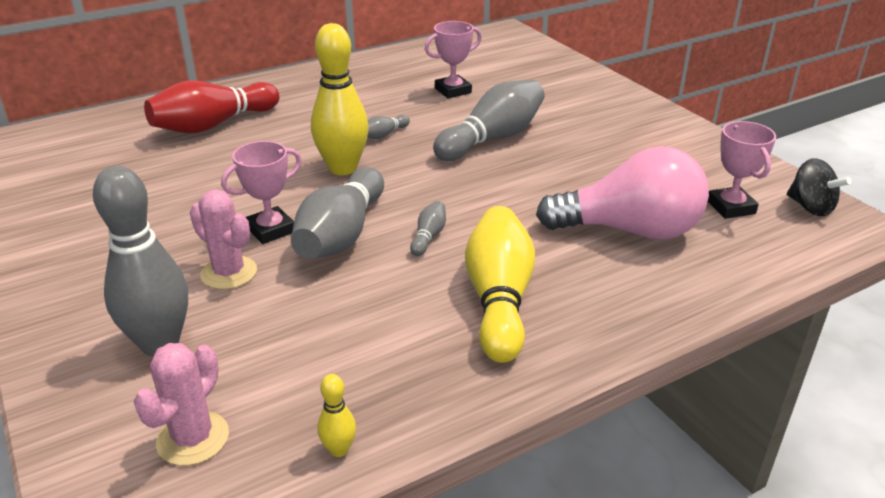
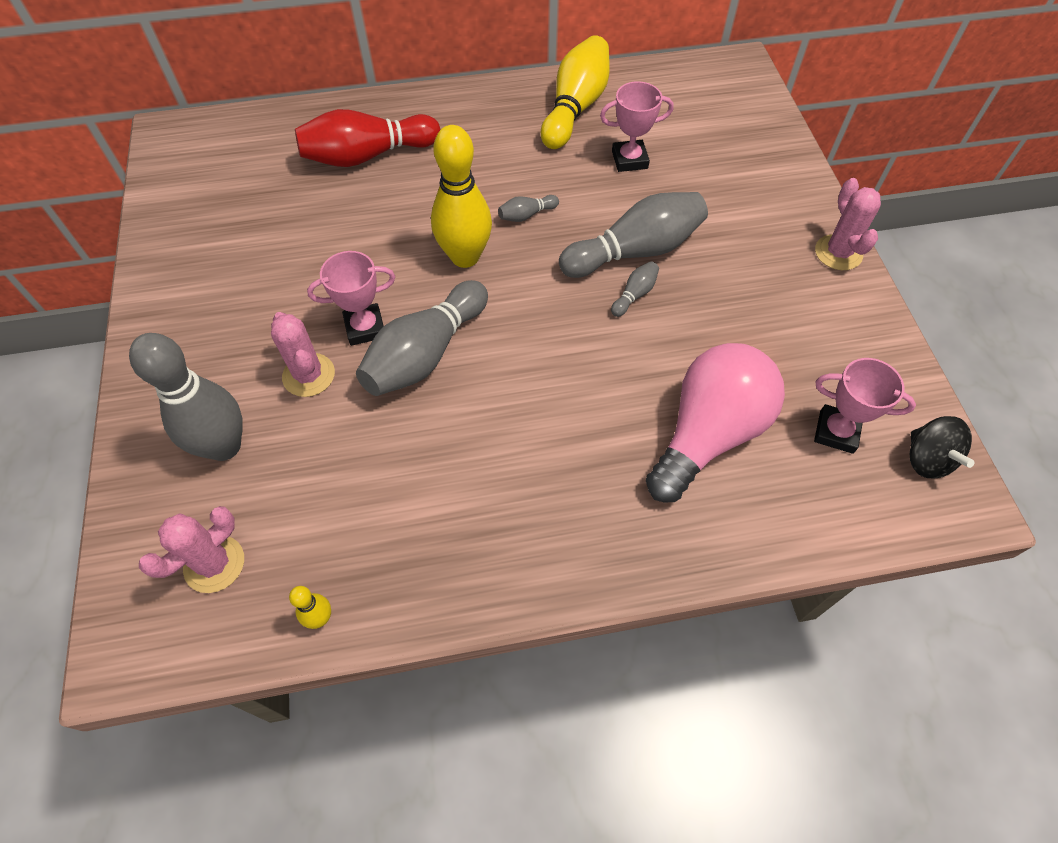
camera: 20 degrees right, 25 degrees up
grey bowling pin [410,201,446,256] -> grey bowling pin moved to [611,261,659,317]
yellow bowling pin [465,206,535,363] -> yellow bowling pin moved to [541,35,610,149]
pink light bulb [536,146,709,240] -> pink light bulb turned 75 degrees counterclockwise [646,343,785,503]
pink trophy [708,121,776,219] -> pink trophy turned 75 degrees counterclockwise [814,358,916,454]
none -> pink cactus [815,178,881,270]

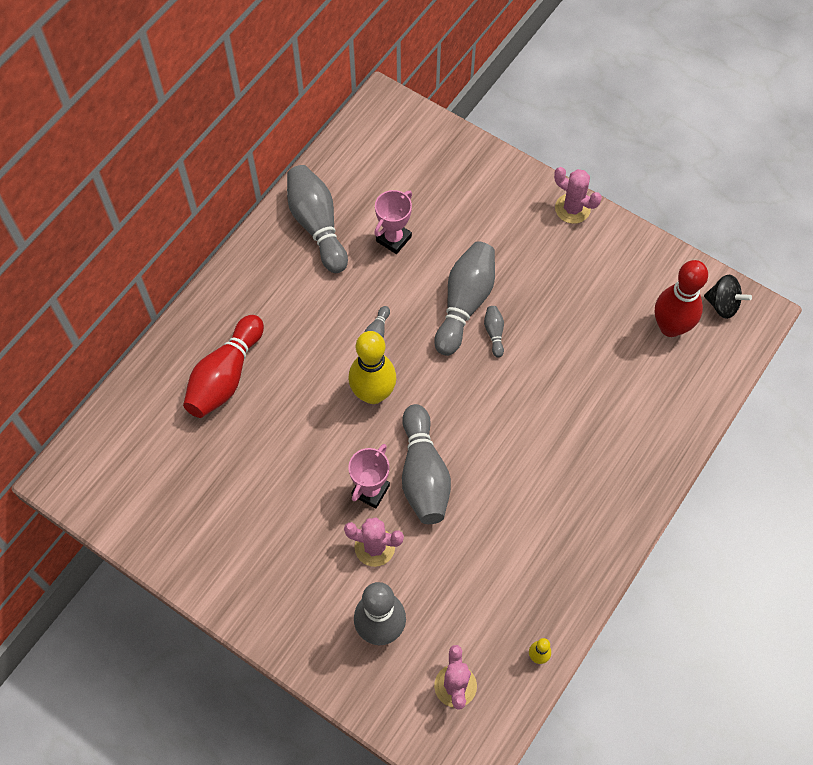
camera: 45 degrees left, 5 degrees up
yellow bowling pin [541,35,610,149] -> grey bowling pin [287,165,348,273]
pink light bulb [646,343,785,503] -> none
pink trophy [814,358,916,454] -> red bowling pin [655,260,708,337]

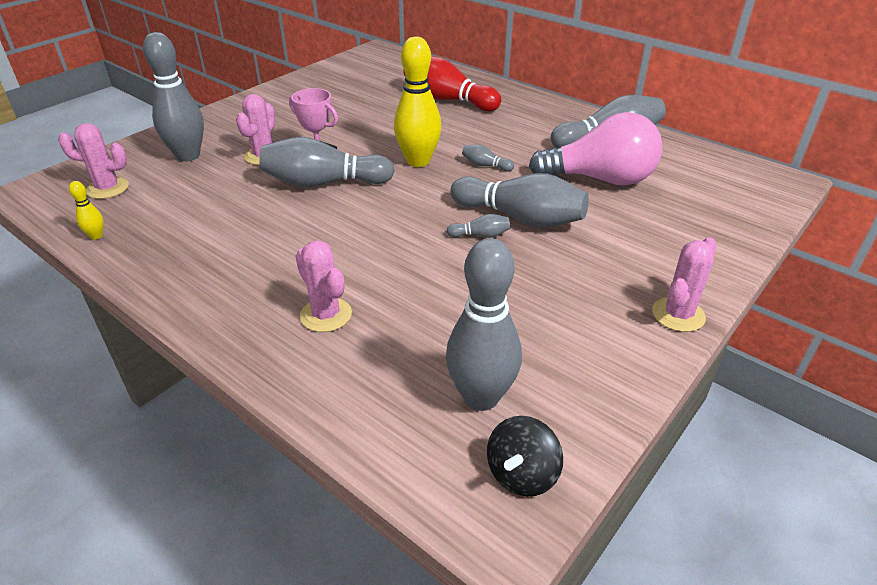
camera: 95 degrees right, 25 degrees down
pink trophy [374,190,412,254] -> pink light bulb [529,112,662,185]
red bowling pin [655,260,708,337] -> grey bowling pin [446,238,522,411]
none -> pink cactus [295,240,352,332]

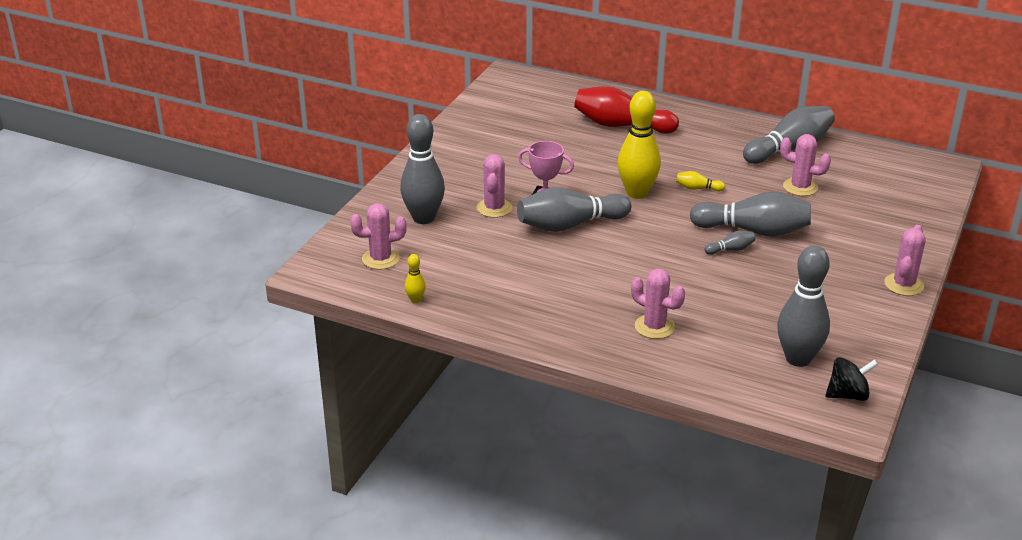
camera: 15 degrees left, 5 degrees down
grey bowling pin [462,145,514,171] -> yellow bowling pin [676,171,725,191]
black spinning top [487,416,563,497] -> black spinning top turned 120 degrees counterclockwise [825,357,878,401]
pink light bulb [529,112,662,185] -> pink cactus [780,134,831,196]

